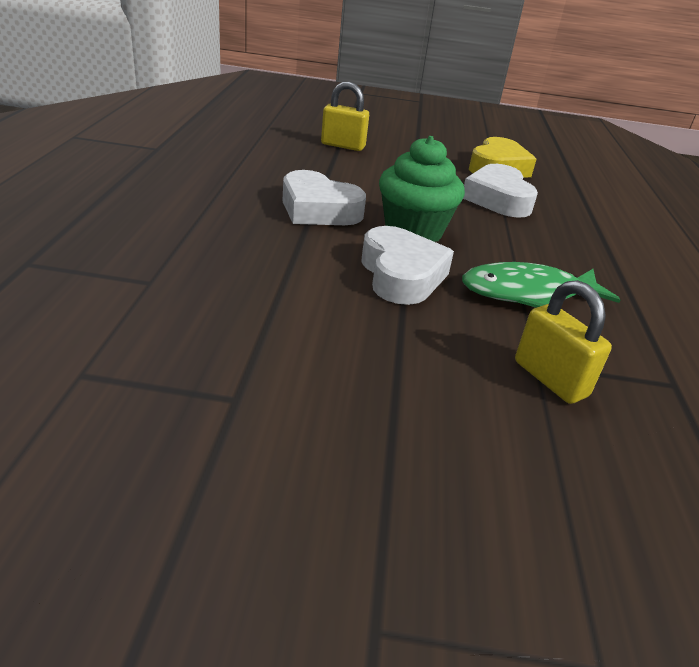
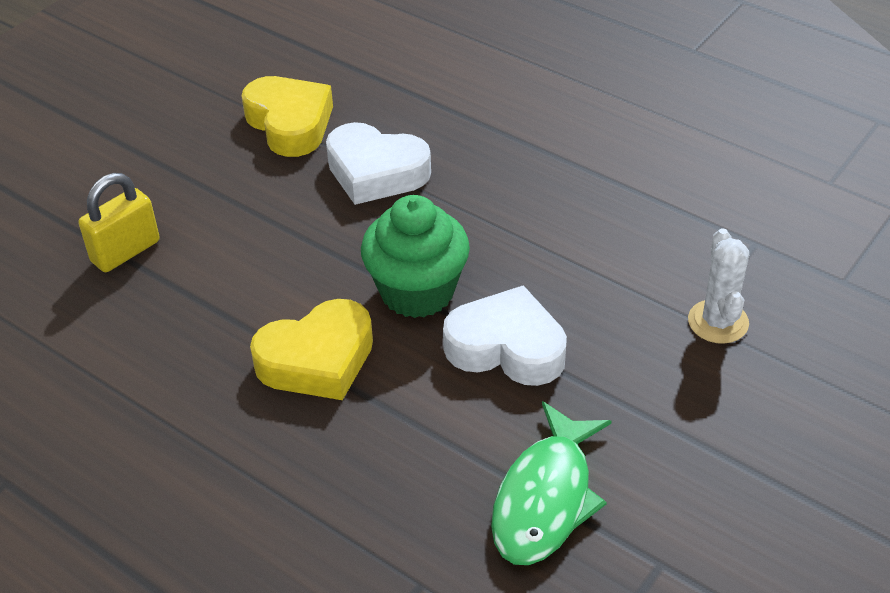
camera: 55 degrees left, 10 degrees up
white heart [282,170,366,225] -> yellow heart [250,299,373,400]
green fish [462,262,620,308] -> green fish moved to [491,401,612,565]
yellow padlock [515,280,612,404] -> white cactus [688,229,749,344]

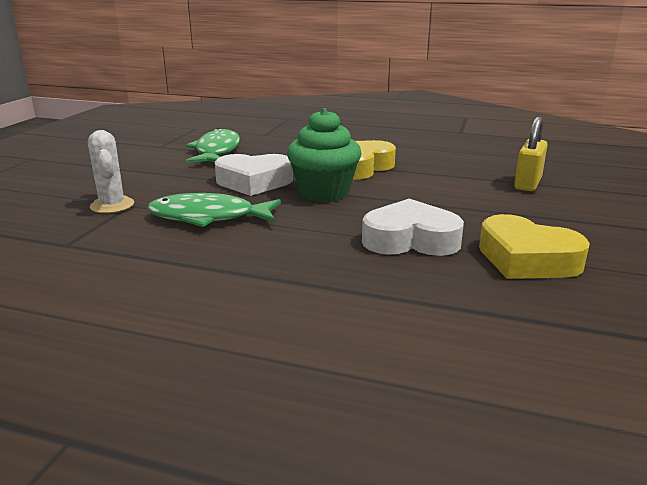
camera: 160 degrees right, 20 degrees down
none -> green fish [147,193,281,227]

